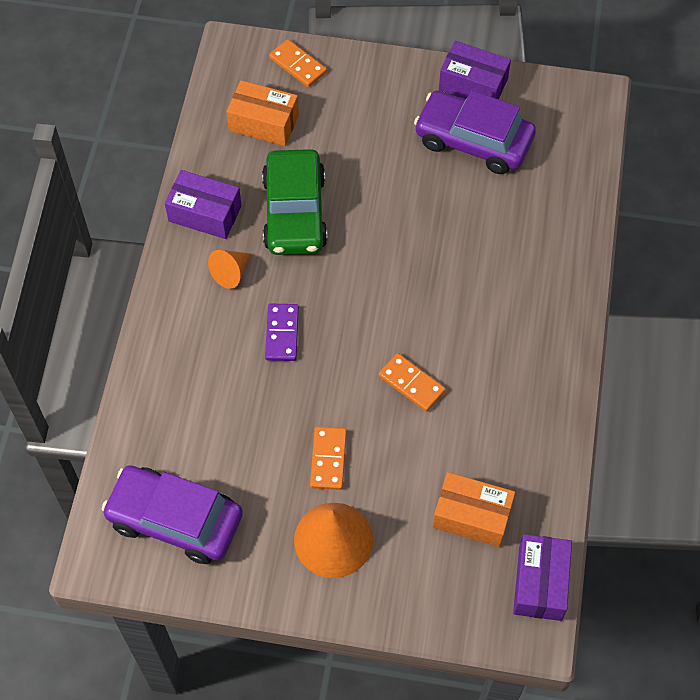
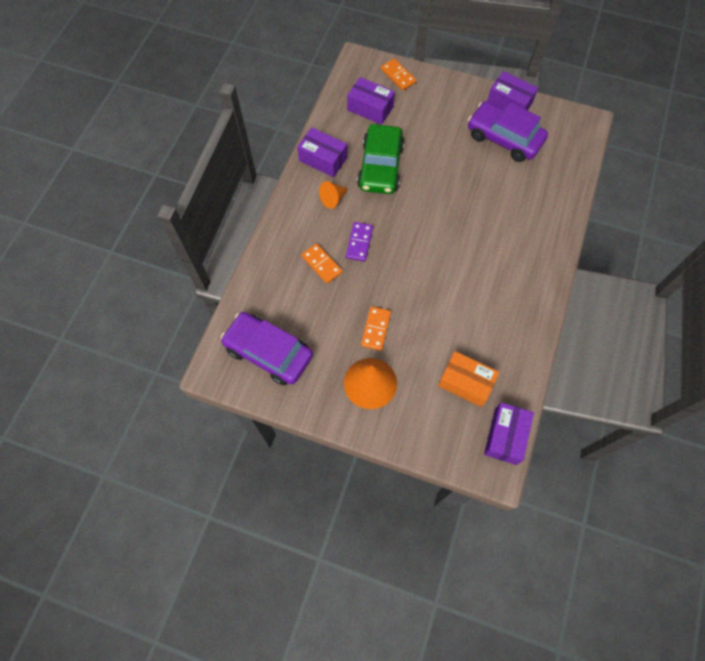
camera: 10 degrees right, 5 degrees up
orange box [226,80,299,146] -> purple box [347,77,395,125]
orange domino [379,353,446,412] -> orange domino moved to [301,243,342,284]

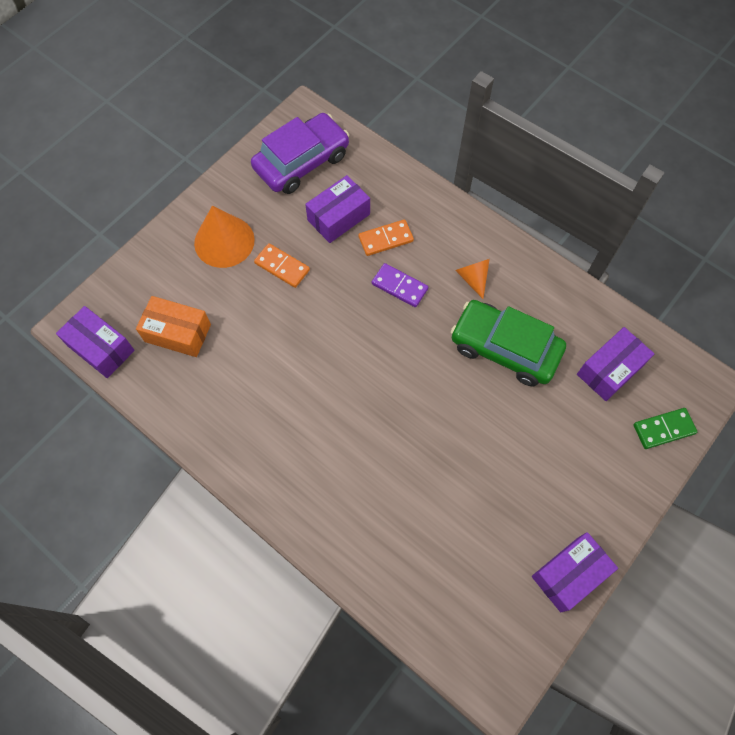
camera: 110 degrees right, 0 degrees up
purple box [297,128,347,177] -> purple box moved to [305,175,370,243]
orange domino [381,59,416,90] -> green domino [634,408,697,449]
orange box [438,351,499,407] -> orange box turned 60 degrees clockwise [136,296,211,357]
purple car [468,101,548,162] -> none

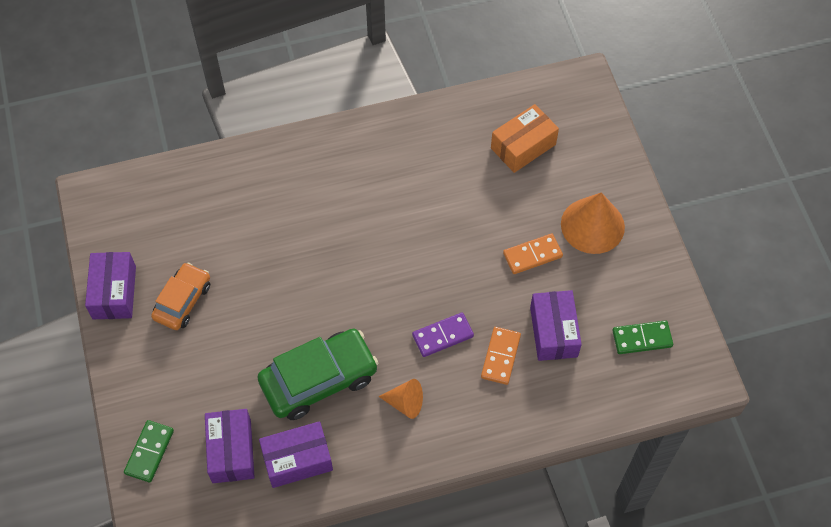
camera: 125 degrees right, 5 degrees down
purple box [56,306,135,378] -> purple box moved to [259,421,333,488]
purple car [251,113,349,194] -> green domino [612,320,673,354]
none -> orange car [151,262,210,330]

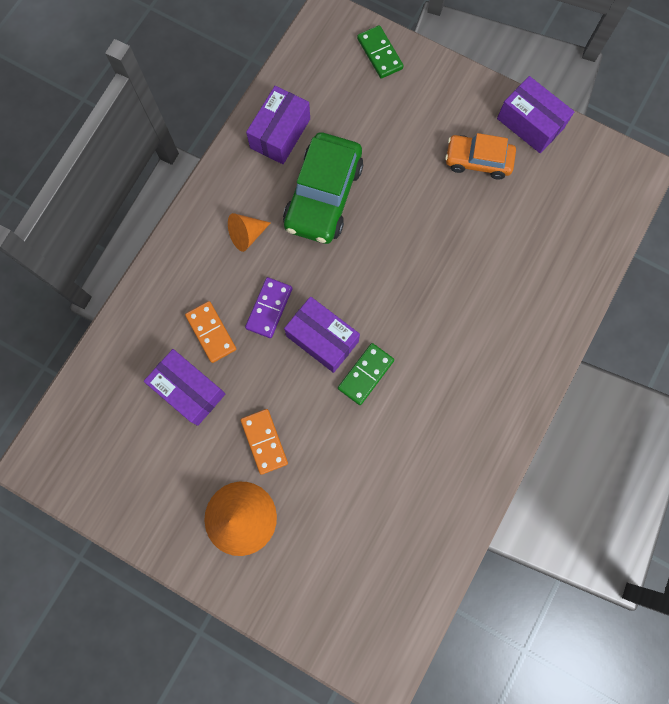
camera: 135 degrees right, 15 degrees up
orange car [151,262,210,330] -> orange car turned 120 degrees clockwise [445,133,516,180]
purple box [205,409,255,483] -> purple box moved to [284,297,360,373]
orange box [491,104,559,173] -> none
orange domino [503,234,563,274] -> orange domino turned 45 degrees counterclockwise [241,409,288,475]
green domino [612,320,673,354] -> green domino moved to [338,343,394,405]

